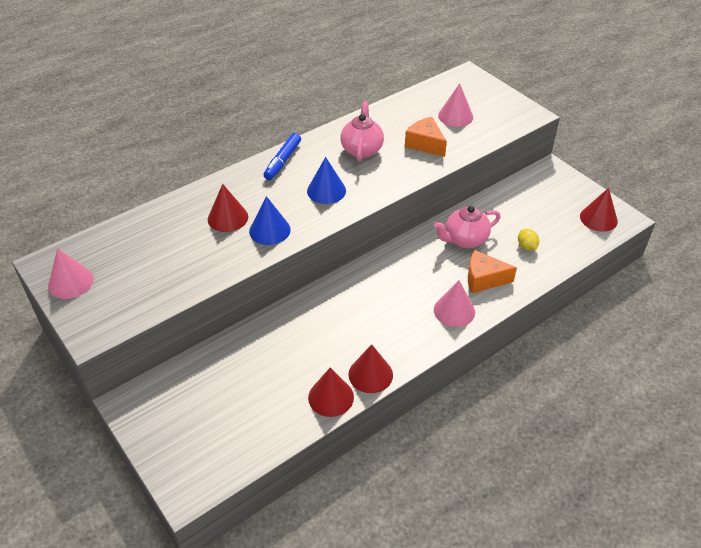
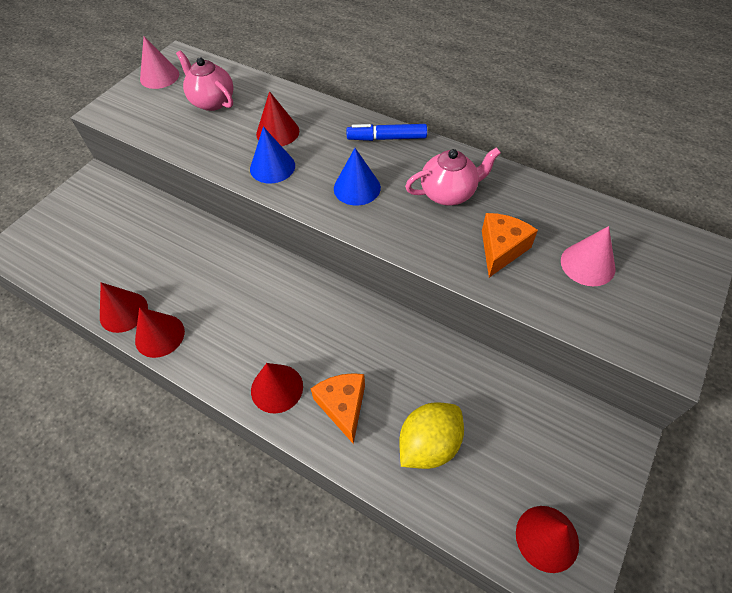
camera: 70 degrees right, 10 degrees up
pink teapot [434,206,501,248] -> pink teapot moved to [176,50,233,111]
pink cone [434,280,475,327] -> red cone [251,363,303,414]
yellow lemon [518,229,539,251] -> yellow lemon [399,402,464,469], size x1.94

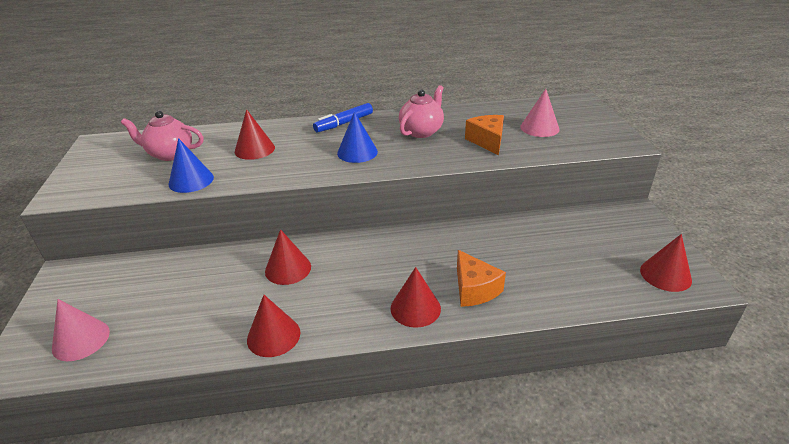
camera: 40 degrees left, 20 degrees down
red cone [100,282,148,333] -> red cone moved to [265,229,311,285]
pink cone [140,36,179,89] -> pink cone moved to [52,299,110,361]
blue cone [250,127,295,184] -> blue cone moved to [169,138,214,193]
orange cheese [311,373,365,444] -> orange cheese turned 150 degrees counterclockwise [457,250,506,307]
yellow lemon [399,402,464,469] -> none

